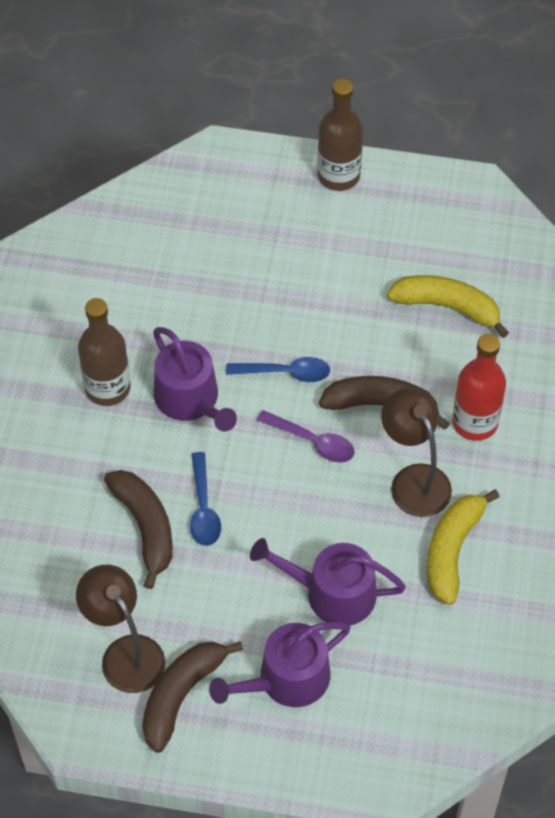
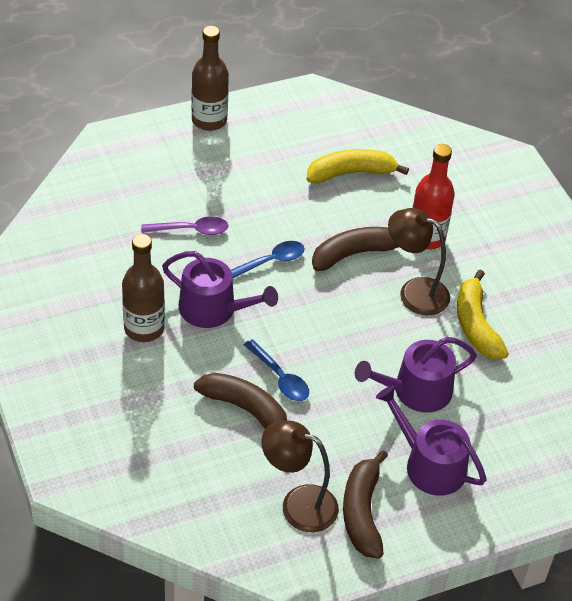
camera: 35 degrees left, 10 degrees down
purple watering can [209,622,350,707] -> purple watering can turned 105 degrees clockwise [376,385,487,496]
purple spoon [257,410,355,463] -> purple spoon moved to [141,216,229,235]

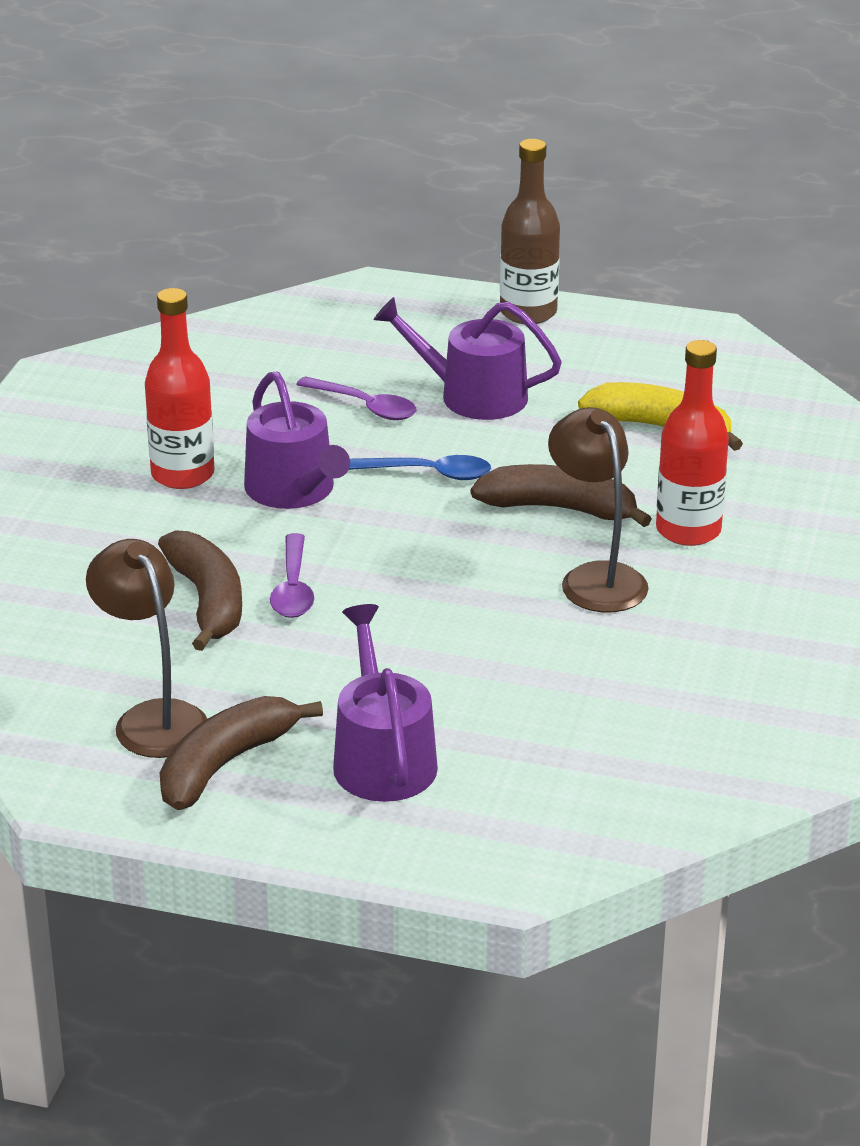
camera: 40 degrees right, 15 degrees down
brown bottle [122,234,165,342] -> red bottle [145,288,214,489]
blue spoon [244,339,309,401] -> purple spoon [270,533,314,618]
purple watering can [355,337,477,412] -> purple watering can moved to [374,297,562,420]
yellow banana [457,270,509,359] -> none

